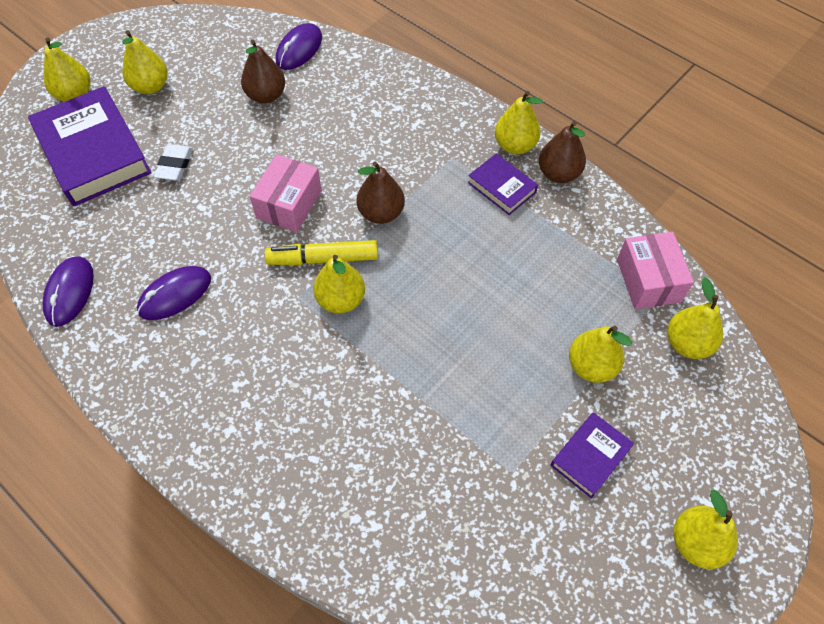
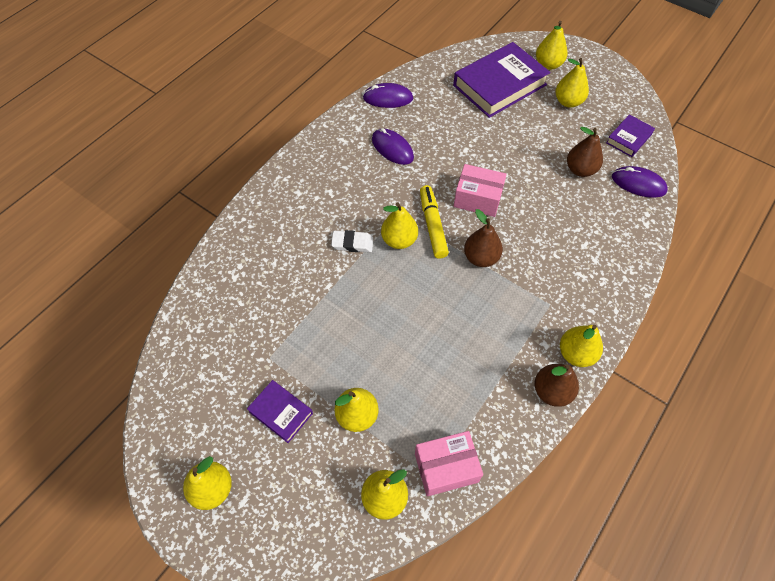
camera: 85 degrees right, 0 degrees up
white eraser [154,144,193,181] -> white eraser moved to [331,230,374,252]
purple book [468,154,538,215] -> purple book moved to [606,114,655,157]

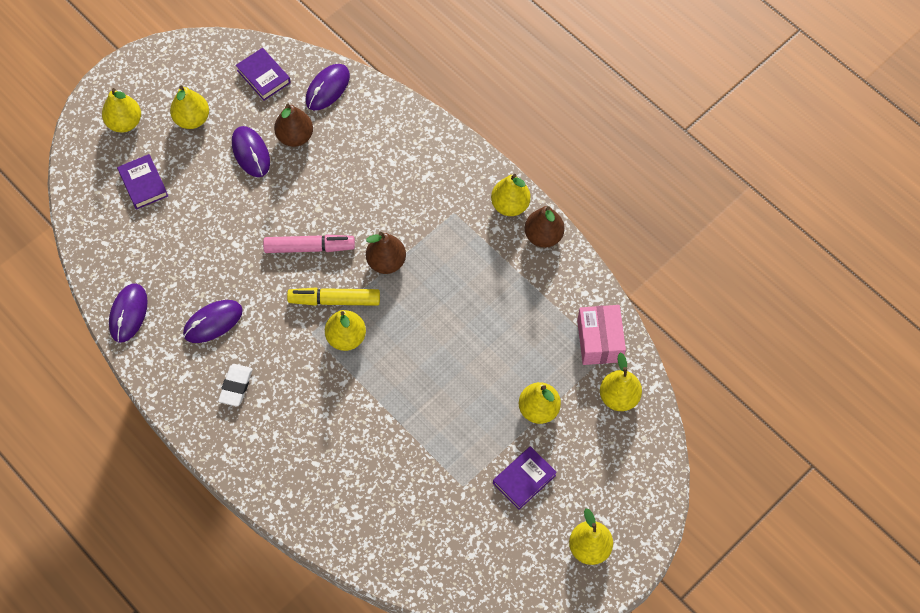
camera: 80 degrees left, 5 degrees up
white eraser [331,230,374,252] -> white eraser moved to [218,364,253,407]
purple book [453,42,551,118] -> purple book [117,154,168,210], size x0.50
pink box [454,164,507,217] -> pink marker [263,234,355,253]
none -> purple mouse [232,126,270,177]

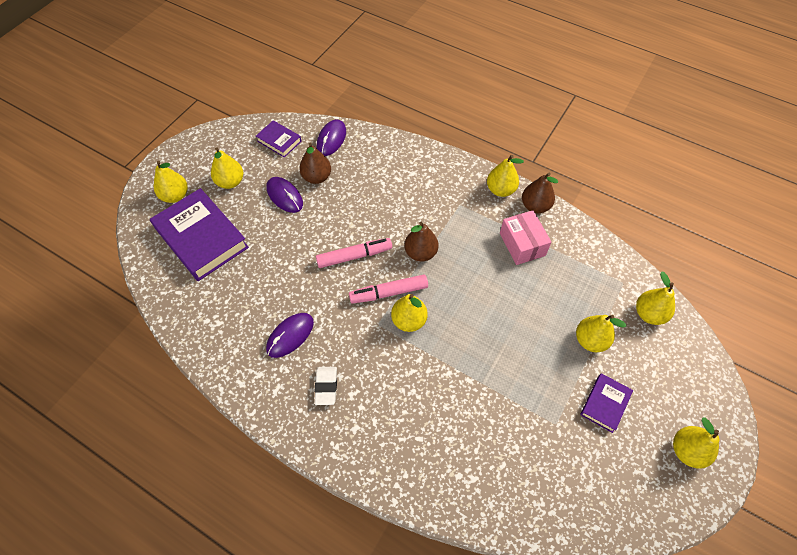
camera: 15 degrees left, 5 degrees down
purple mouse [109,283,148,342] -> none
purple book [117,154,168,210] -> purple book [150,188,249,281], size x2.01
yellow marker [287,288,380,306] -> pink marker [349,274,428,304]
pink box [577,305,626,365] -> pink box moved to [500,210,552,265]

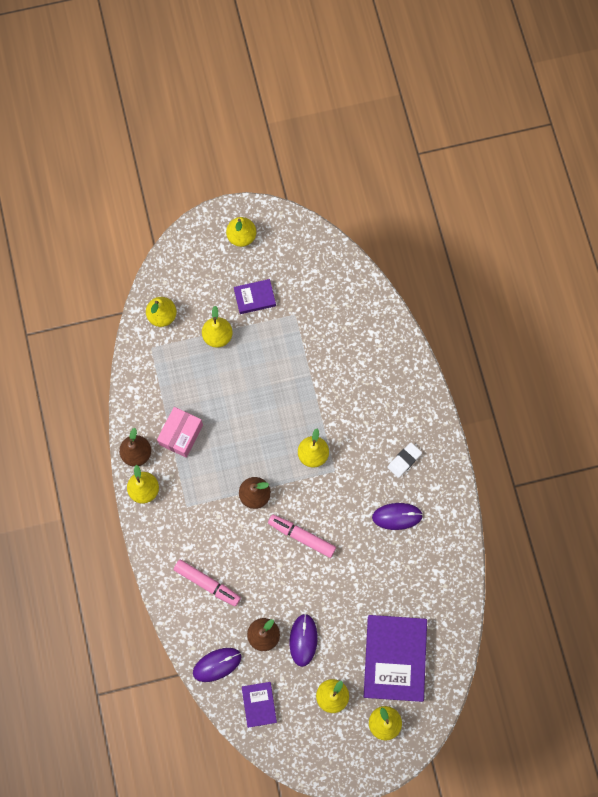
camera: 135 degrees left, 15 degrees up
pink marker [349,274,428,304] -> pink marker moved to [174,560,241,606]

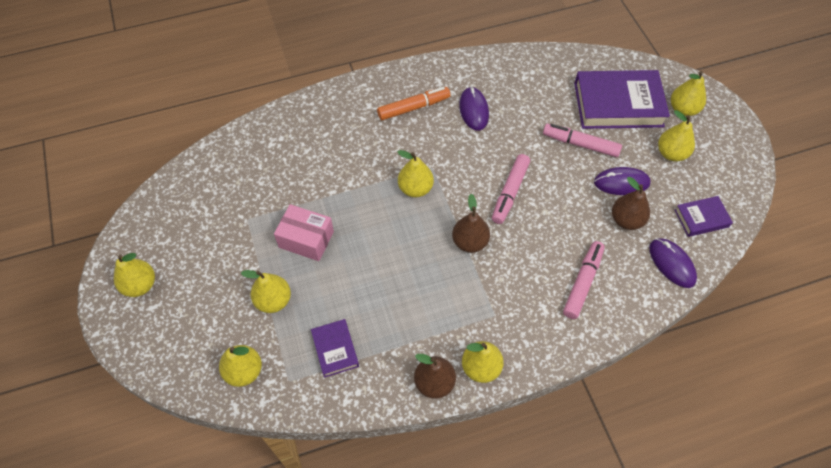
camera: 95 degrees left, 15 degrees down
pink box [157,407,203,458] -> pink box moved to [274,204,334,261]
purple book [234,279,276,314] -> purple book moved to [311,319,359,378]
white eraser [387,443,422,478] -> orange marker [377,87,450,120]
none -> pink marker [543,123,622,157]

